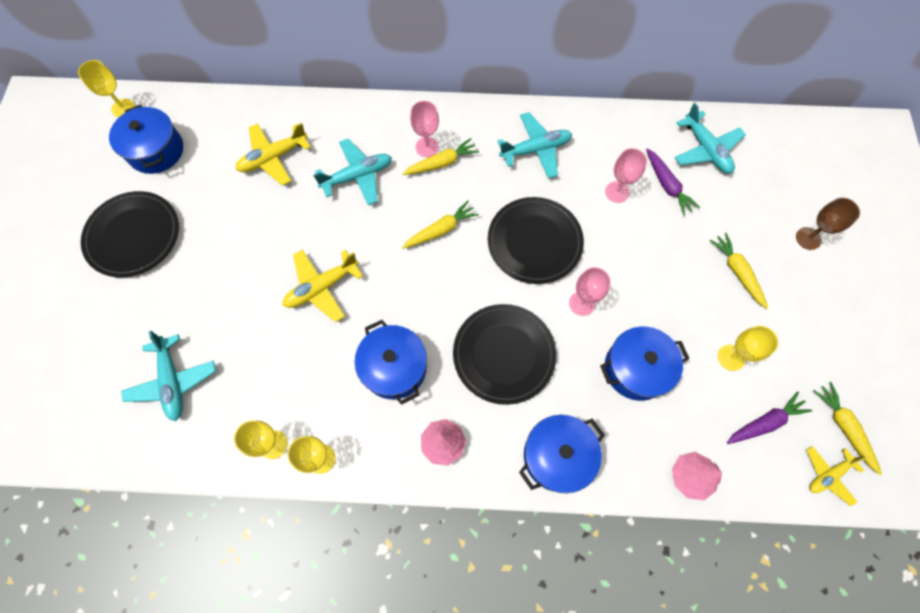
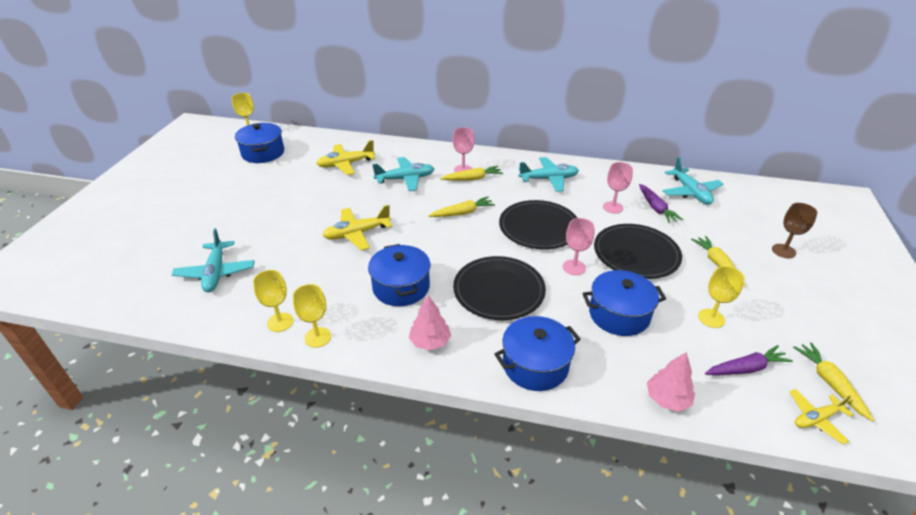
camera: 10 degrees right, 30 degrees down
black plate [81,191,179,277] -> black plate moved to [594,224,682,279]

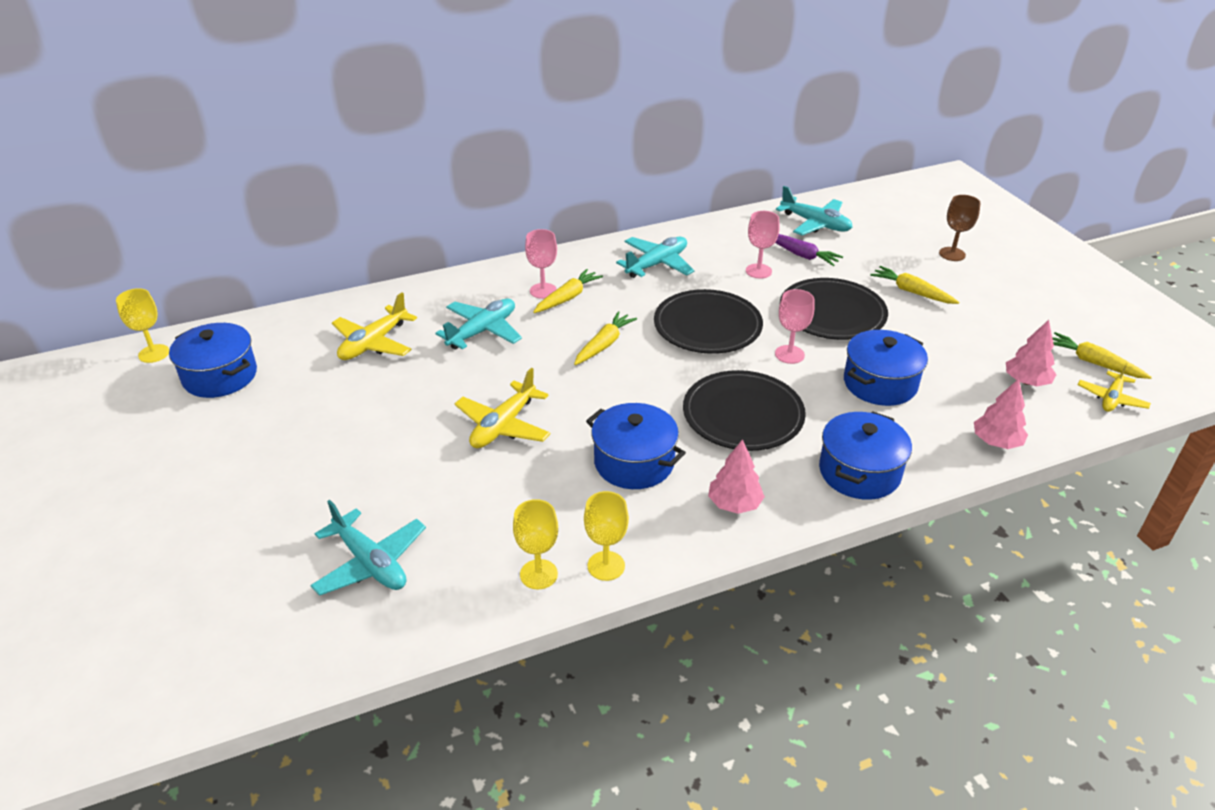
camera: 35 degrees left, 0 degrees up
yellow goblet [698,266,745,328] -> none
purple carrot [705,345,793,375] -> pink tree [1006,320,1056,386]

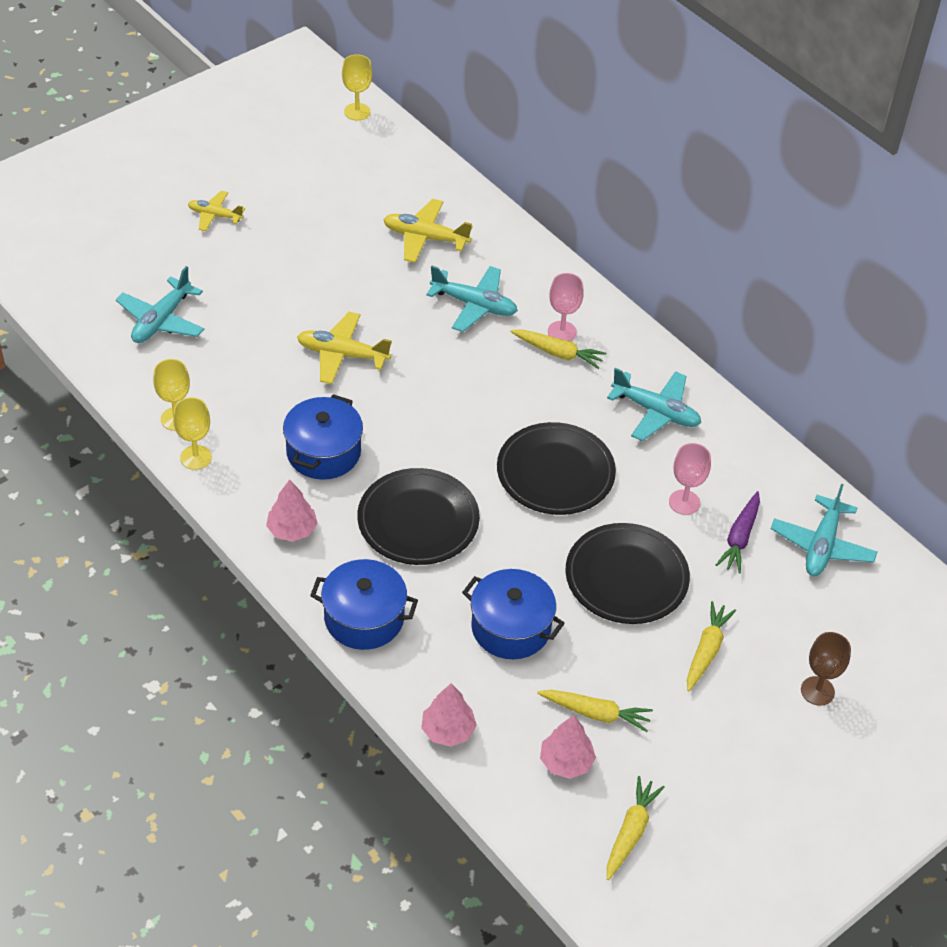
camera: 70 degrees right, 10 degrees up
blue pot [169,323,257,398] -> none
yellow carrot [574,311,637,365] -> yellow carrot moved to [537,690,653,732]
pink goblet [775,289,814,364] -> none
yellow plane [1078,363,1151,412] -> yellow plane moved to [188,191,245,231]

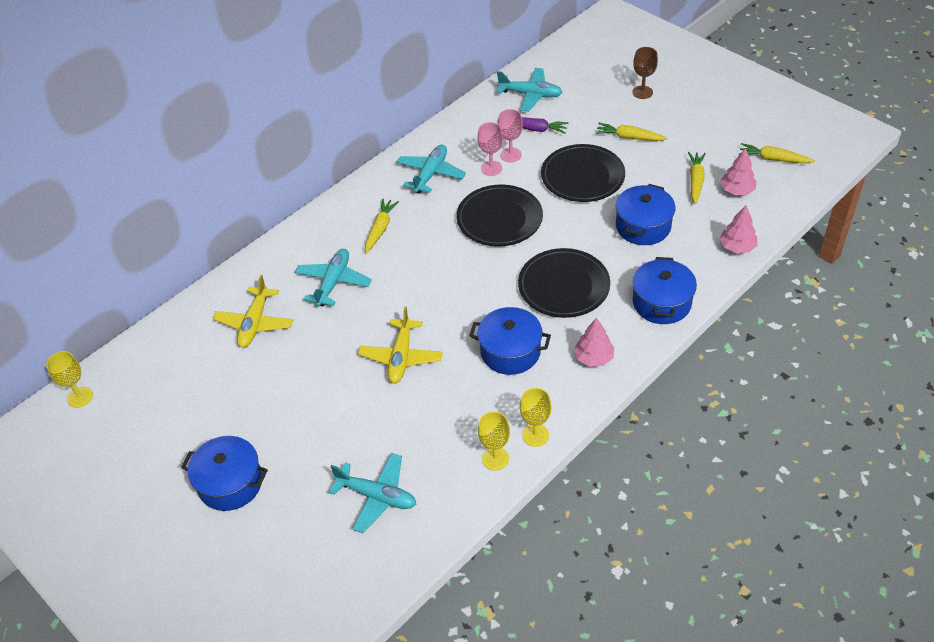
camera: 90 degrees left, 0 degrees up
yellow plane [188,191,245,231] -> blue pot [181,436,268,511]
pink goblet [548,273,584,341] -> pink goblet moved to [477,122,503,176]

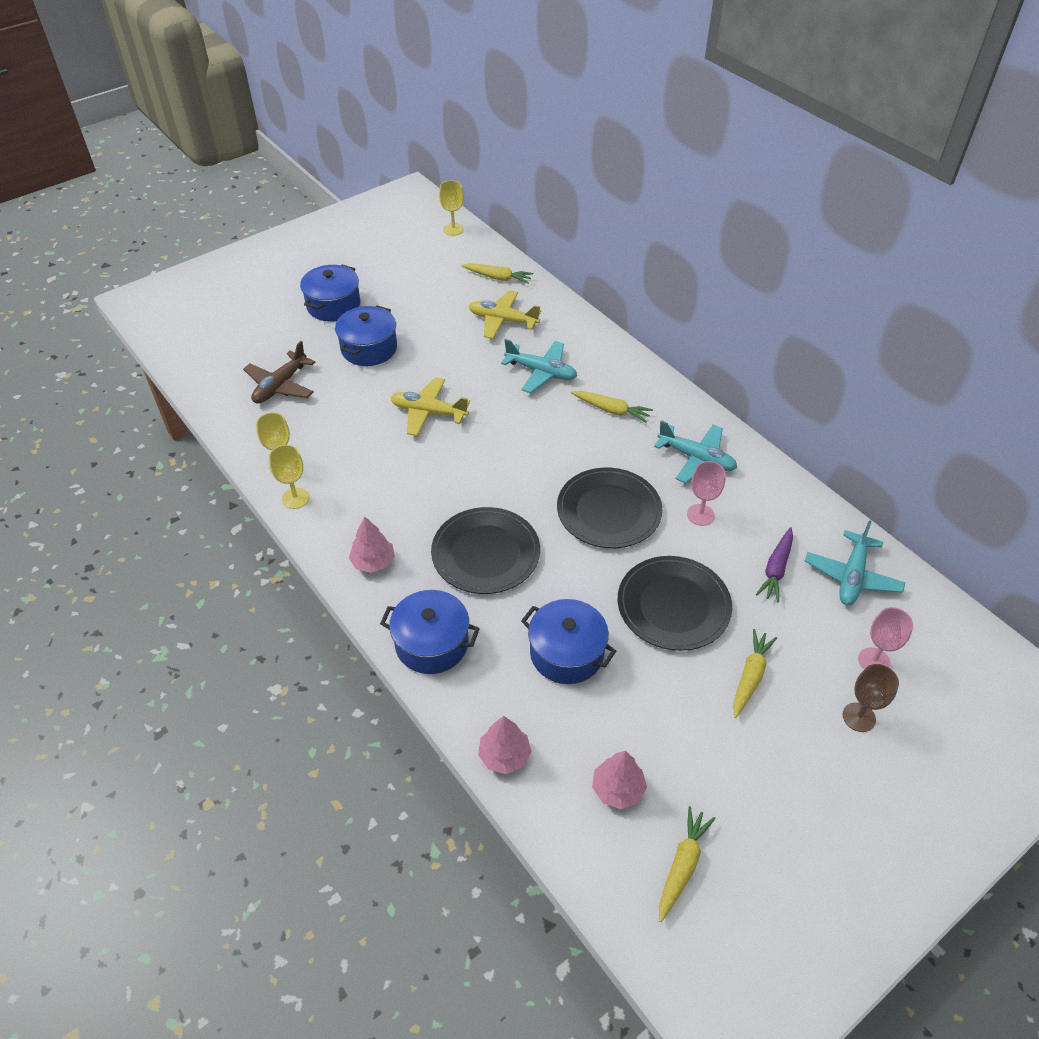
camera: 95 degrees right, 0 degrees up
turquoise plane [329,453,416,533] -> brown plane [243,341,315,404]
blue pot [469,307,551,375] -> blue pot moved to [335,305,397,366]
pink goblet [498,109,523,162] -> pink goblet moved to [858,607,913,669]
yellow carrot [688,152,706,204] -> yellow carrot moved to [461,263,533,284]

